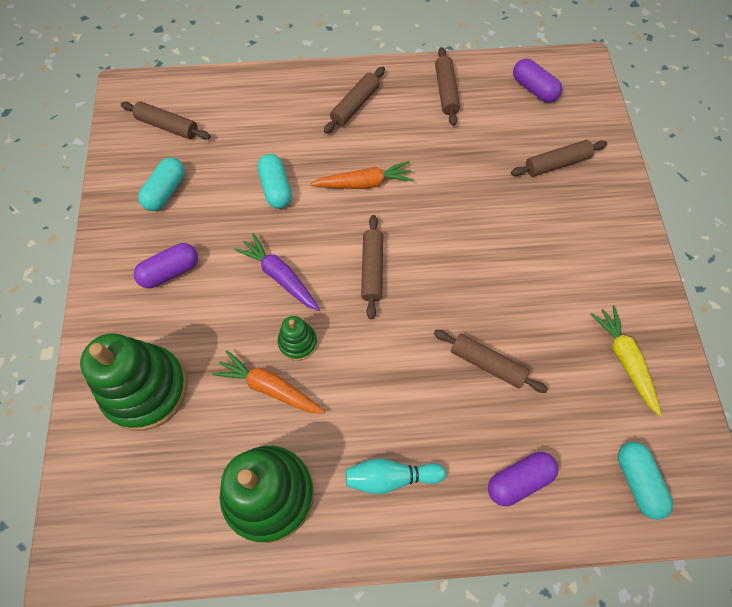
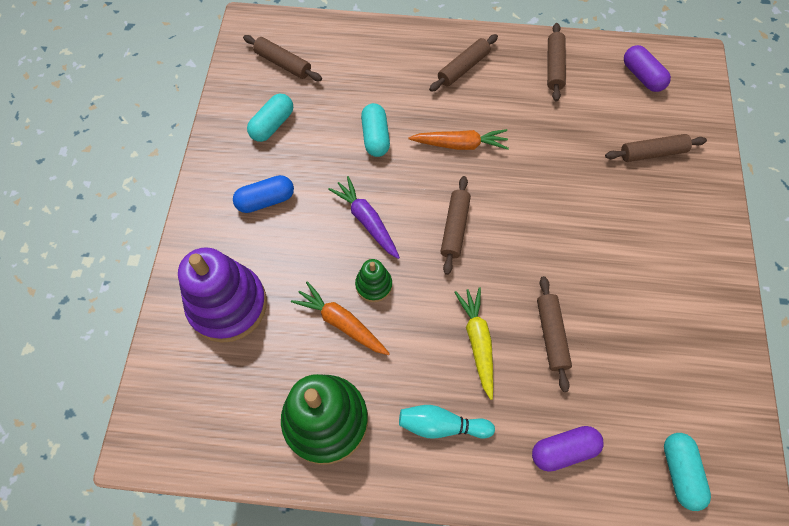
camera: 10 degrees right, 0 degrees up
green stacking toy [80,333,188,431] -> purple stacking toy [178,247,267,343]
purple capsule [134,243,198,288] -> blue capsule [233,175,294,213]
brown rolling pin [434,330,548,393] -> brown rolling pin turned 45 degrees clockwise [537,276,572,392]
yellow carrot [590,305,662,417] -> yellow carrot moved to [454,287,493,400]

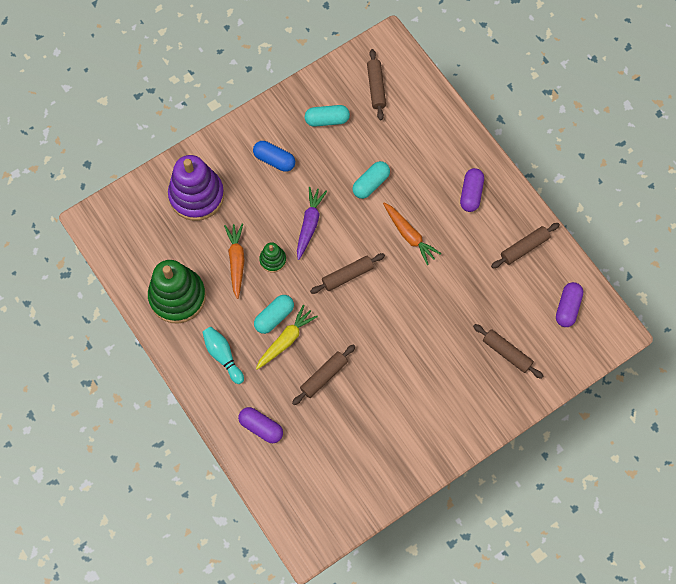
camera: 50 degrees right, 5 degrees up
brown rolling pin [429,34,498,92] -> purple capsule [460,168,484,212]
turquoise capsule [664,433,711,511] -> turquoise capsule moved to [254,295,294,334]

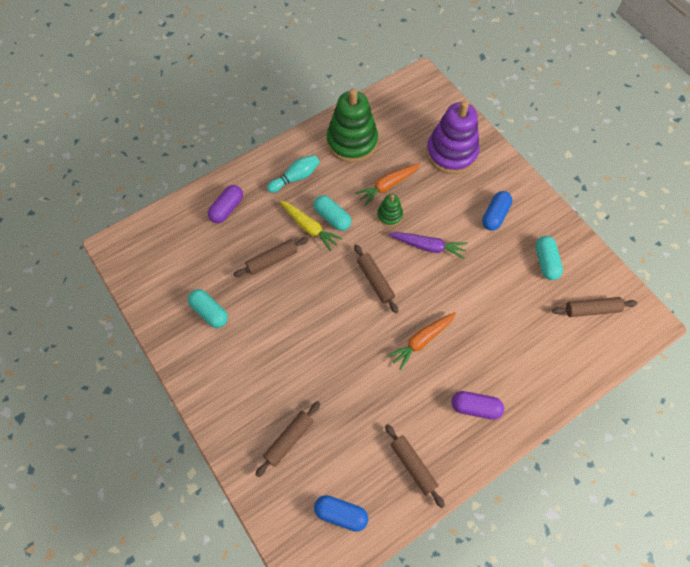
camera: 90 degrees right, 5 degrees down
orange carrot [224,223,245,299] -> orange carrot turned 150 degrees clockwise [355,163,421,206]
brown rolling pin [292,344,355,405] -> brown rolling pin turned 75 degrees counterclockwise [233,237,309,277]
turquoise capsule [353,161,390,199] -> turquoise capsule moved to [188,289,228,328]
purple capsule [556,282,584,327] -> blue capsule [314,495,368,532]

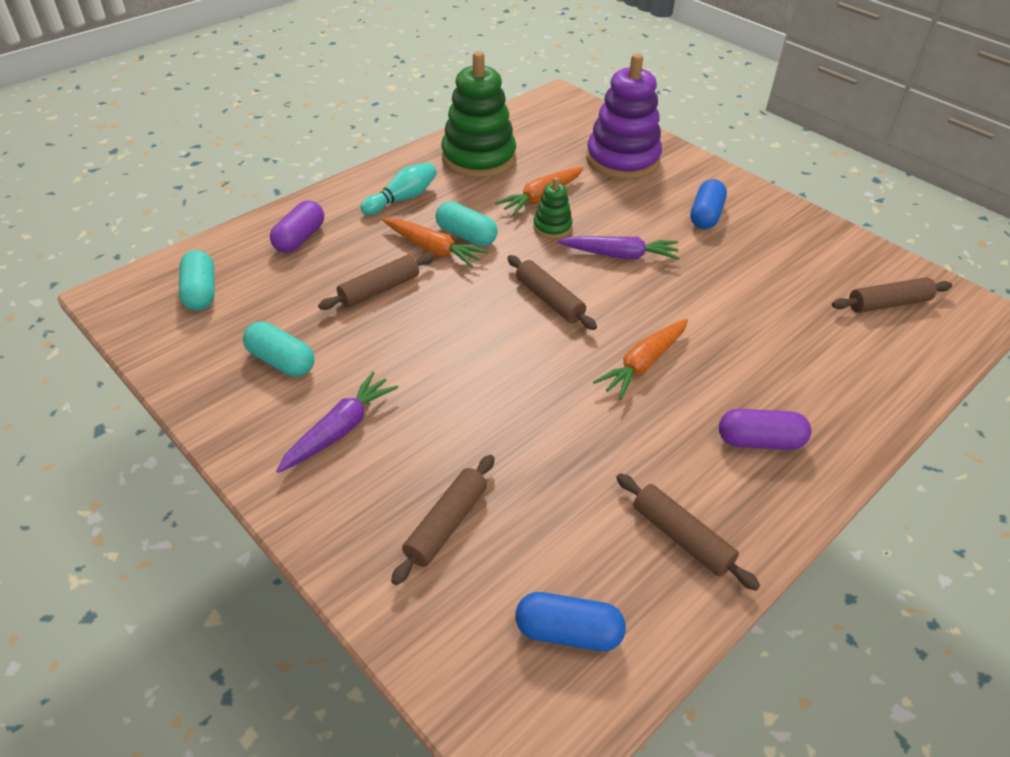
camera: 10 degrees left, 20 degrees down
yellow carrot [279,200,343,252] -> orange carrot [382,218,488,268]
turquoise capsule [536,236,563,280] -> turquoise capsule moved to [179,250,215,311]
none -> purple carrot [276,372,399,473]

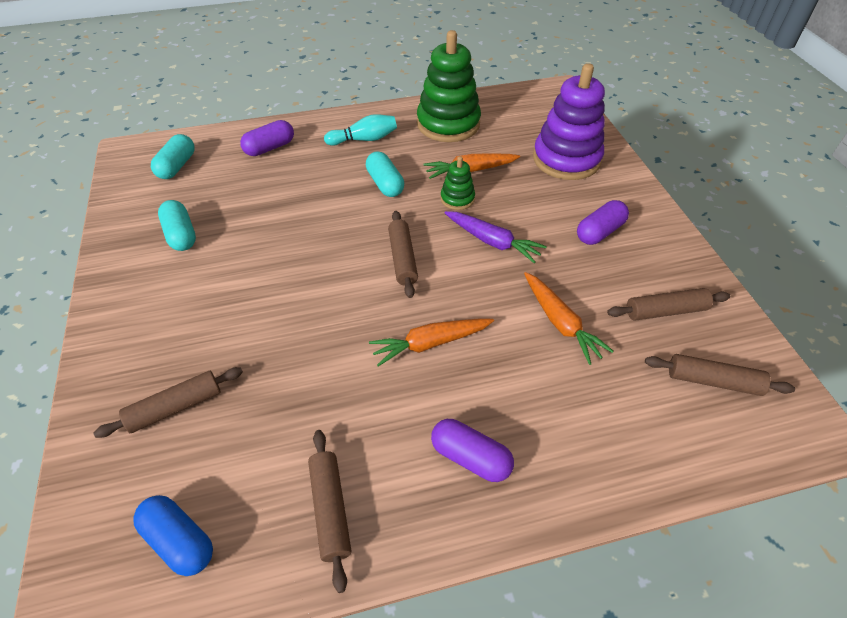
camera: 30 degrees right, 5 degrees up
purple carrot [276,372,399,473] -> none
brown rolling pin [318,253,435,310] -> brown rolling pin moved to [607,288,730,321]
orange carrot [382,218,488,268] -> orange carrot moved to [524,272,614,365]
blue capsule [690,179,727,229] -> purple capsule [577,200,629,245]

